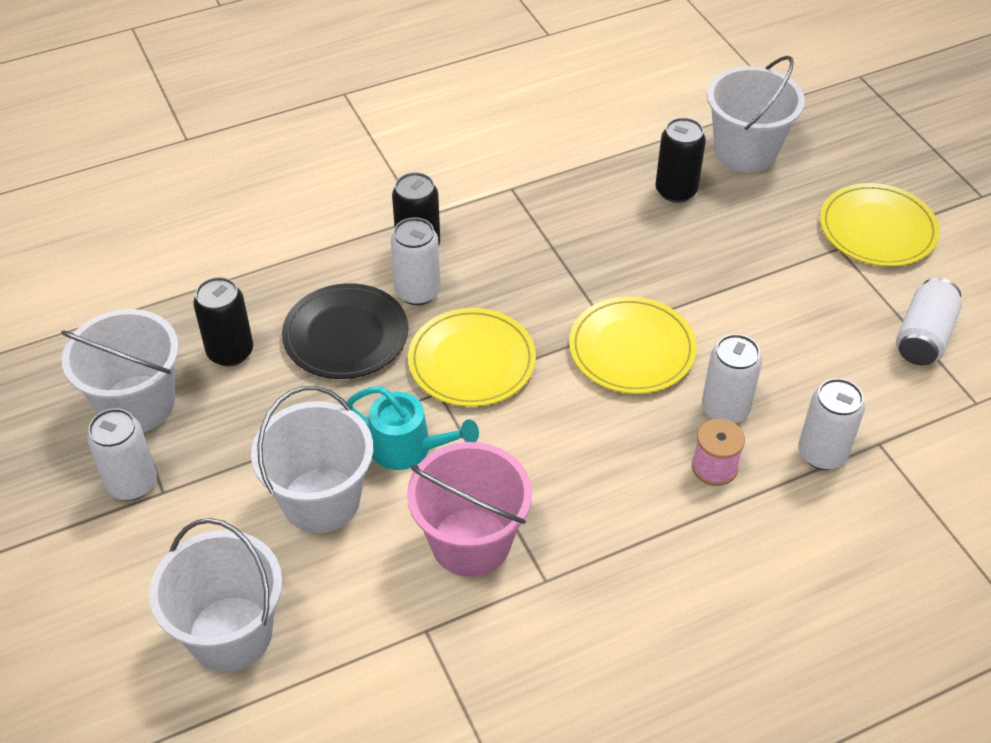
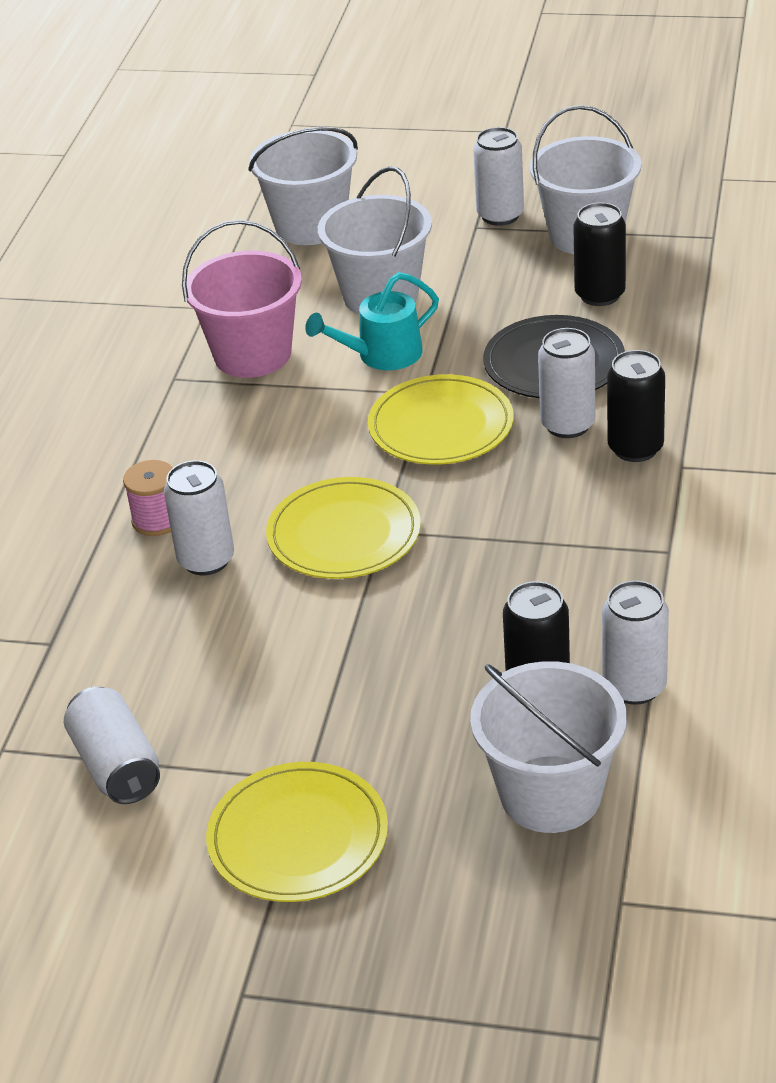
camera: 130 degrees right, 10 degrees down
white can [798,378,865,470] -> white can moved to [602,580,669,705]

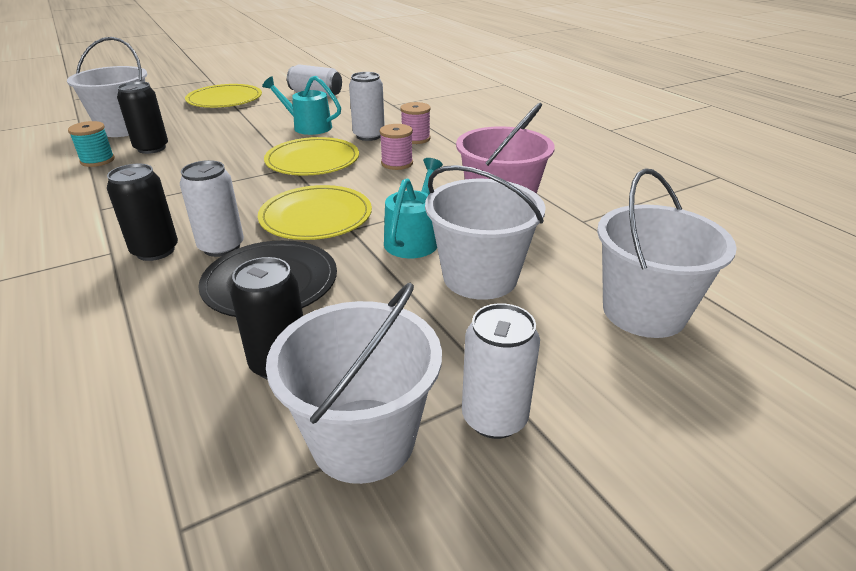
camera: 135 degrees right, 5 degrees down
white can [602,580,669,705] -> turquoise spool [68,121,115,167]
none -> turquoise watering can [262,76,341,135]
none -> pink spool [379,124,413,170]

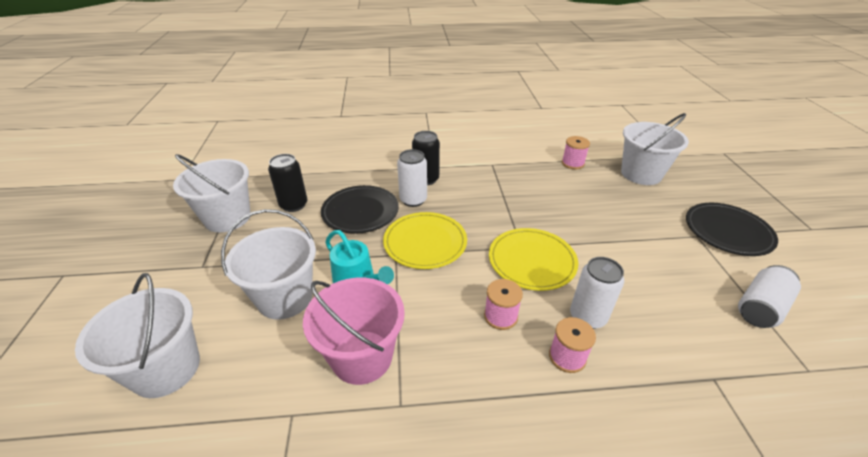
camera: 115 degrees right, 5 degrees up
turquoise spool [68,121,115,167] -> pink spool [562,136,590,169]
black can [117,81,168,154] -> none
yellow plate [185,84,262,108] -> black plate [686,203,778,256]
turquoise watering can [262,76,341,135] -> none
white can [462,303,540,439] -> none

